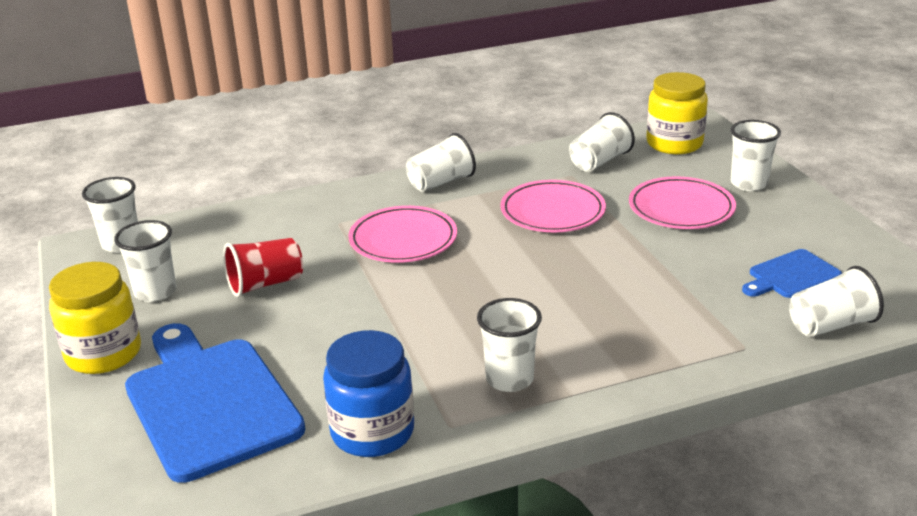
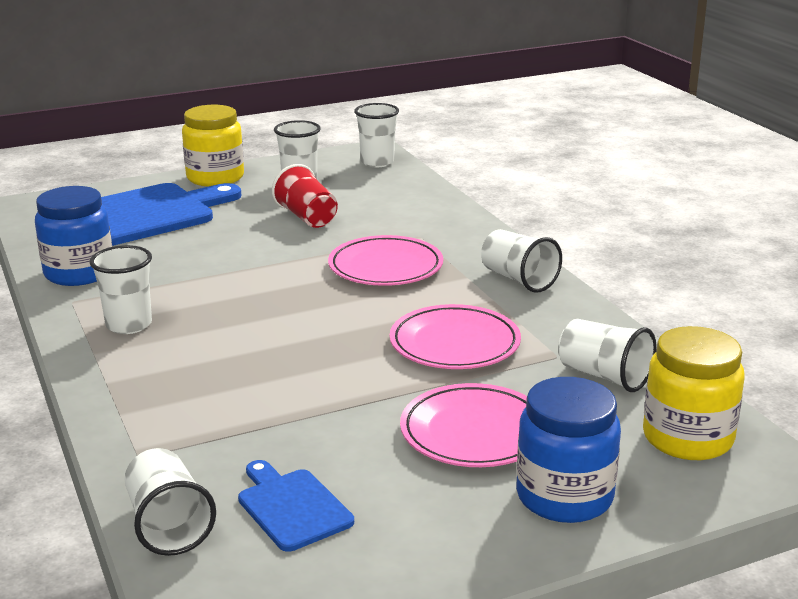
camera: 85 degrees right, 5 degrees down
white cup [731,120,781,191] -> blue jar [516,377,621,523]

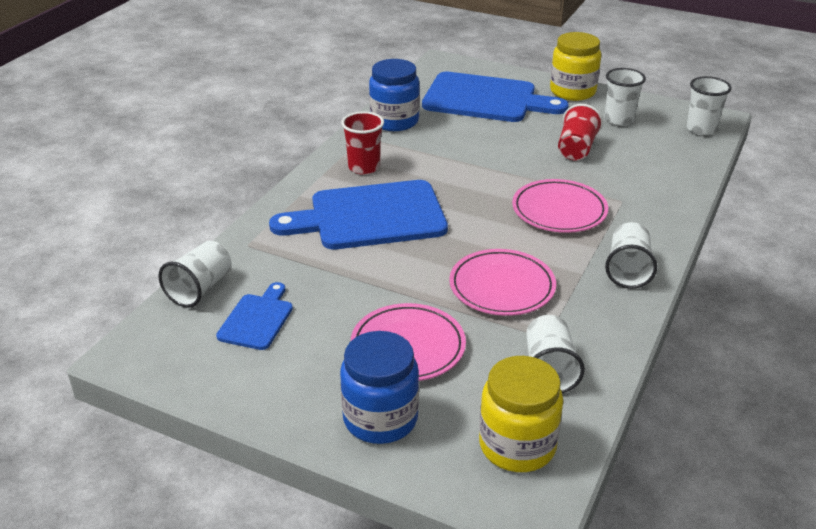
camera: 50 degrees right, 10 degrees up
white cup [90,245,152,334] -> red cup [341,111,384,175]
none -> blue cutting board [269,180,448,249]

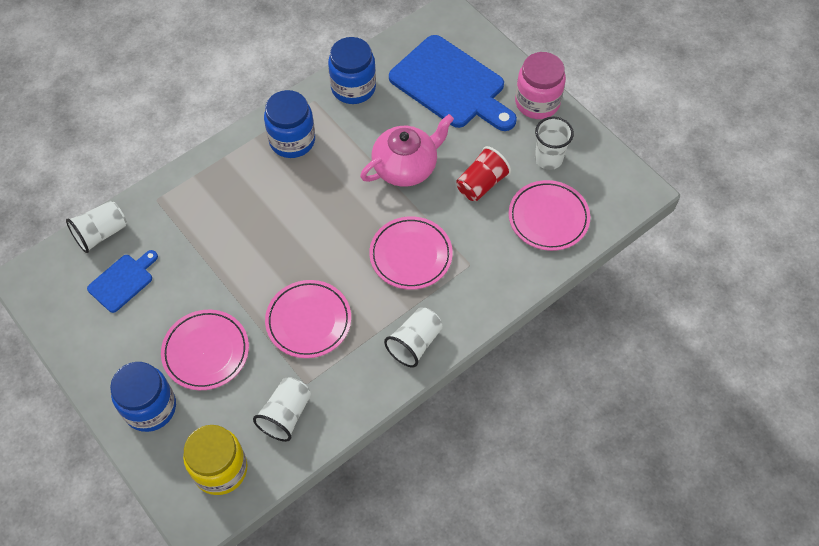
camera: 25 degrees right, 25 degrees up
blue cutting board [269,180,448,249] -> none
red cup [341,111,384,175] -> blue jar [264,90,315,158]
yellow jar [550,32,601,101] -> pink jar [515,52,566,119]
white cup [686,76,732,136] -> none
none -> pink teapot [360,114,454,187]
none -> pink plate [509,180,590,251]

